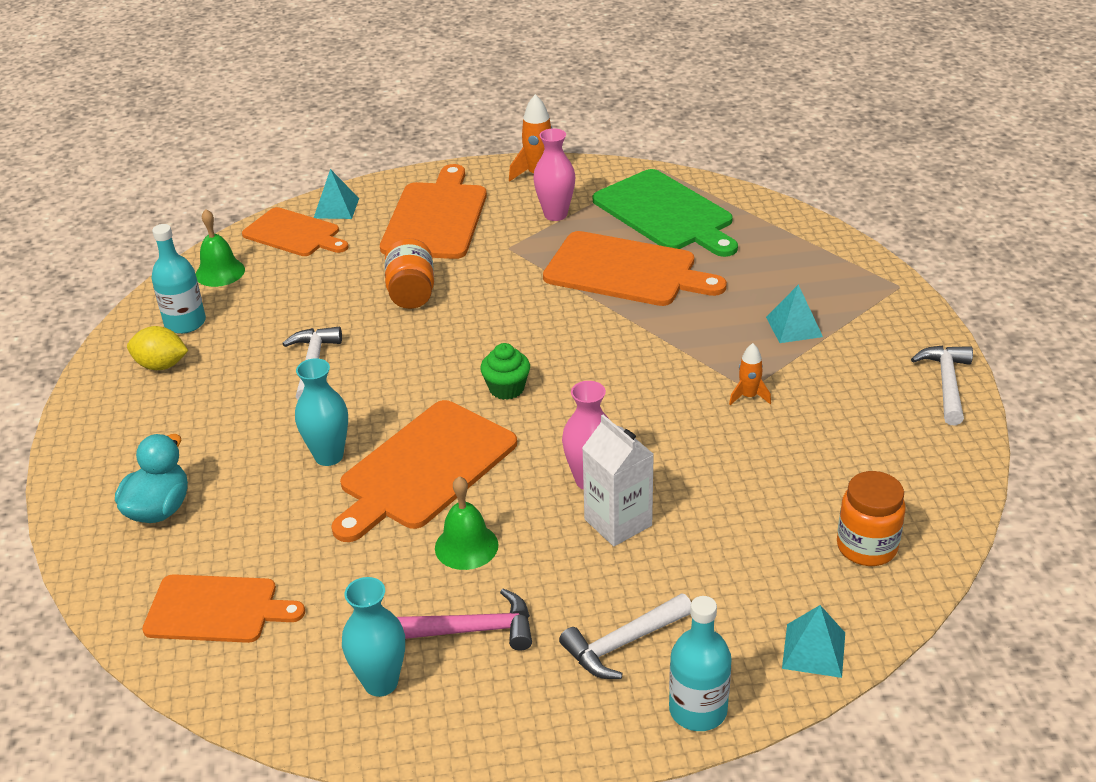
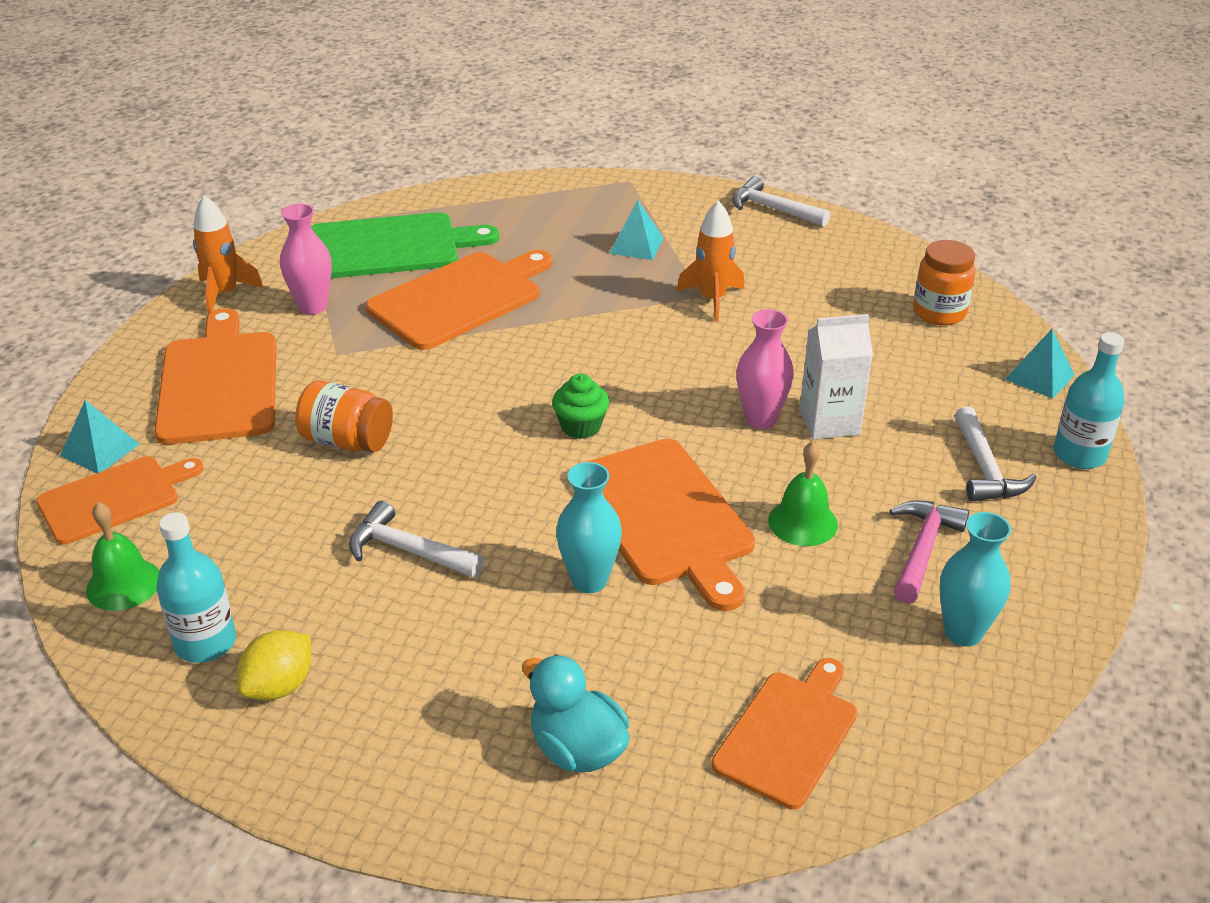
camera: 65 degrees left, 0 degrees up
orange cutting board [380,164,487,259] -> orange cutting board turned 45 degrees clockwise [154,308,276,445]
orange rocket [729,343,771,405] -> orange rocket [677,201,744,322], size x1.66

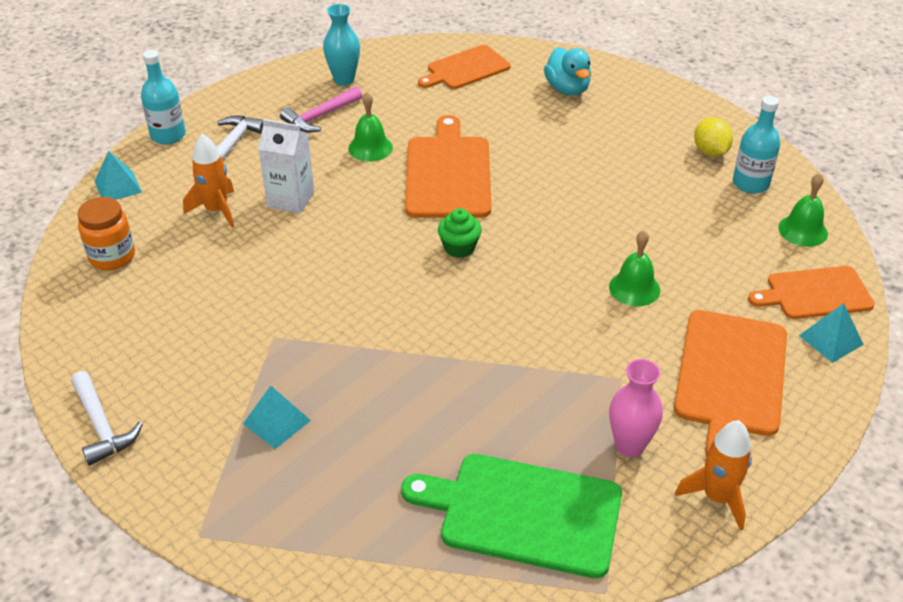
camera: 155 degrees left, 5 degrees up
yellow lemon [237,630,311,700] -> yellow lemon turned 75 degrees counterclockwise [694,117,733,157]
orange jar [295,380,393,452] -> green bell [609,230,660,306]
white hammer [349,501,484,578] -> none
orange cutting board [366,250,552,350] -> none
turquoise vase [556,462,622,593] -> none
orange rocket [677,201,744,322] -> orange rocket moved to [183,134,234,228]
pink vase [737,309,794,429] -> none

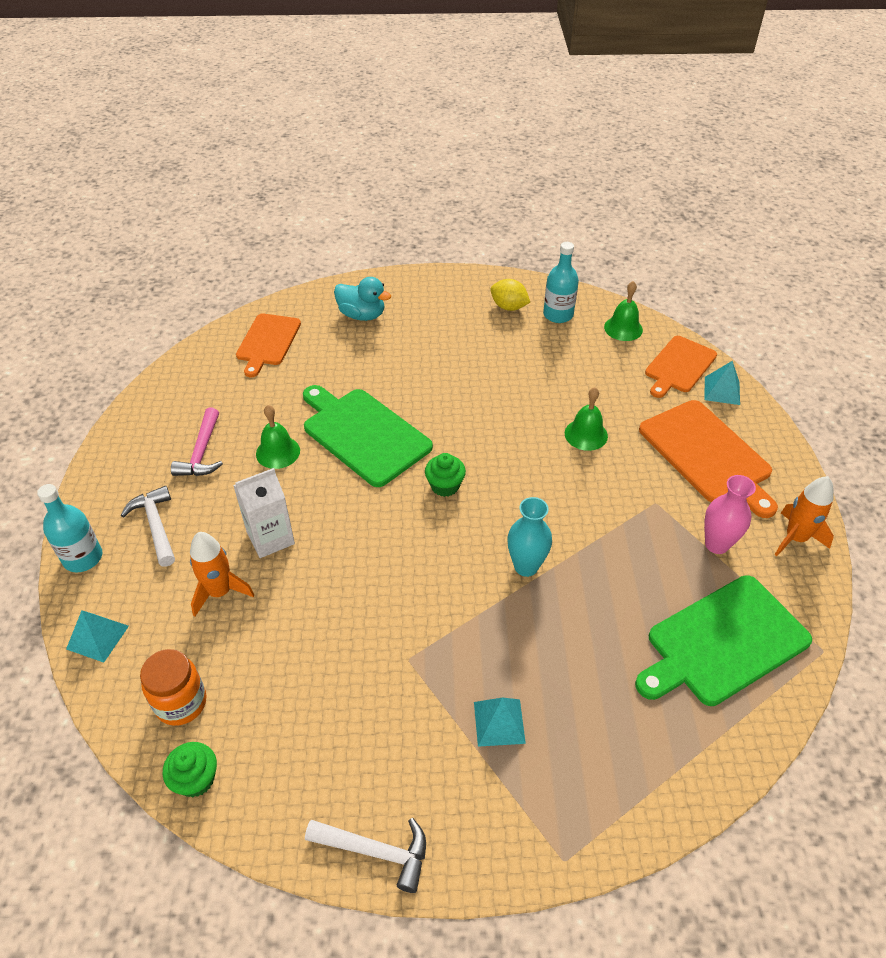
camera: 45 degrees left, 5 degrees up
turquoise vase [323,4,360,86] -> turquoise vase moved to [507,497,552,577]
orange cutting board [405,115,491,218] -> green cutting board [303,385,433,487]
none -> green cupcake [163,742,217,797]

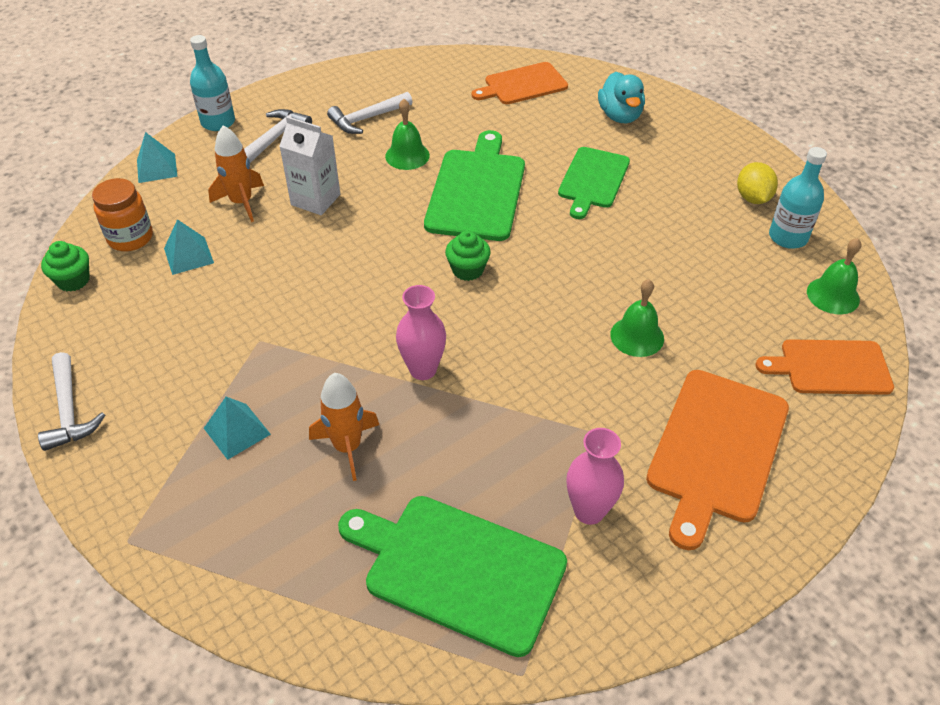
camera: 55 degrees right, 0 degrees up
pink hammer [171,407,223,476] -> white hammer [327,92,412,134]
turquoise vase [507,497,552,577] -> pink vase [396,285,446,380]
turquoise pyramid [705,361,740,405] -> turquoise pyramid moved to [164,219,214,275]
orange rocket [775,476,834,556] -> orange rocket moved to [309,373,379,481]
none -> green cutting board [558,147,630,219]

